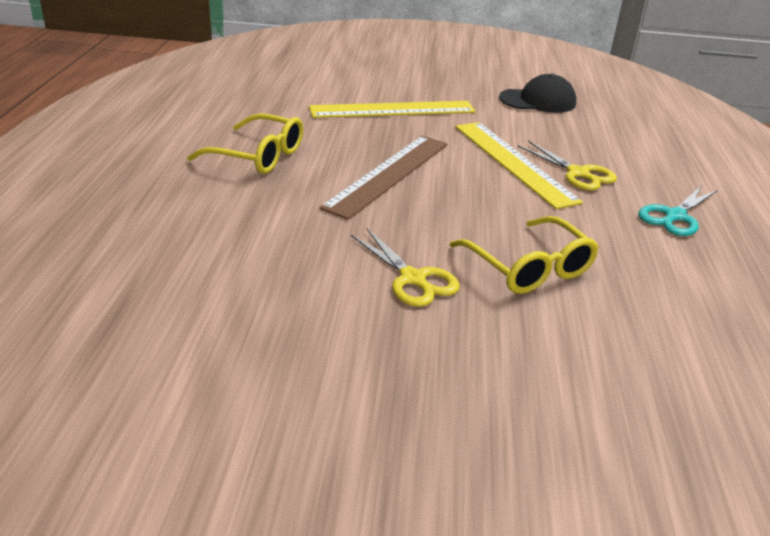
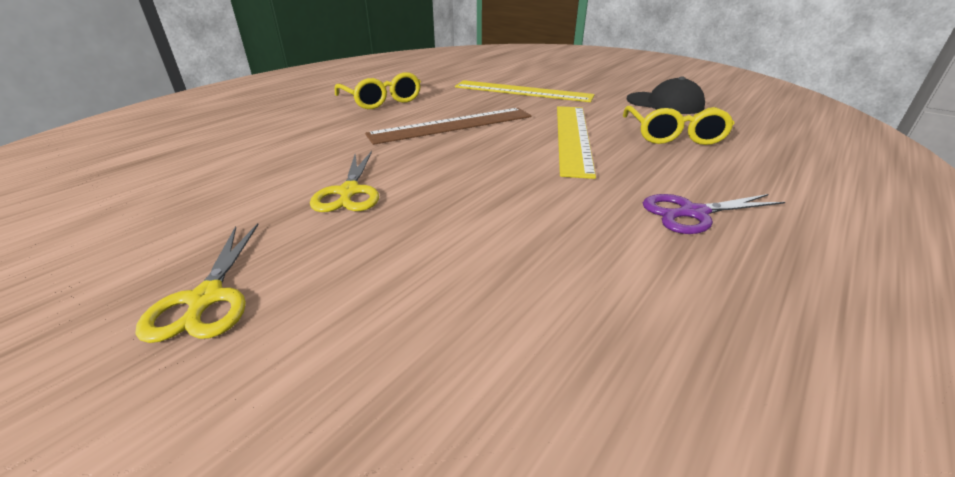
camera: 35 degrees right, 0 degrees up
yellow glasses [450,216,599,294] -> yellow glasses moved to [623,106,735,145]
yellow scissors [518,141,617,190] -> yellow scissors moved to [136,223,259,343]
turquoise scissors [638,185,718,236] -> purple scissors [643,194,785,234]

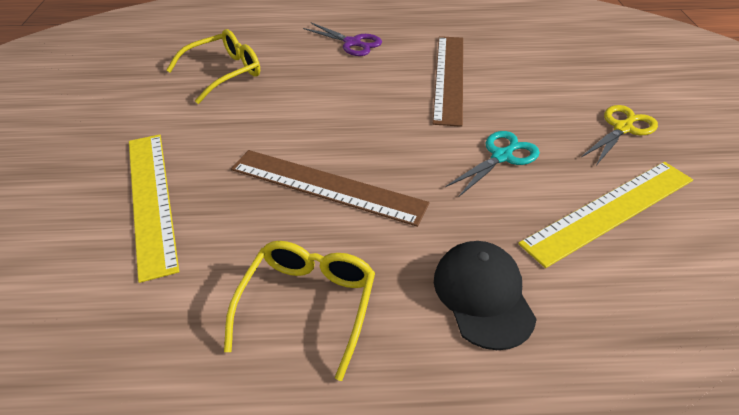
camera: 130 degrees left, 10 degrees up
yellow scissors [310,151,379,212] -> turquoise scissors [445,131,540,196]
yellow ruler [557,106,596,179] -> yellow ruler moved to [518,162,693,268]
black cap [626,77,705,114] -> black cap moved to [434,241,537,350]
none -> brown ruler [433,36,463,127]

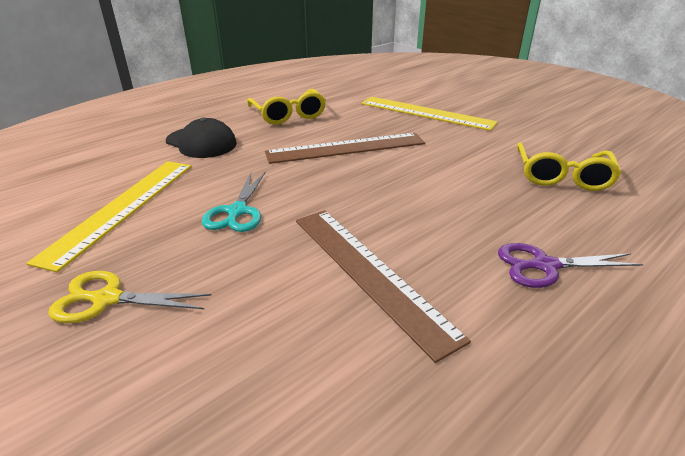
camera: 140 degrees right, 10 degrees down
yellow scissors [581,105,658,165] -> yellow scissors turned 90 degrees clockwise [48,271,211,323]

